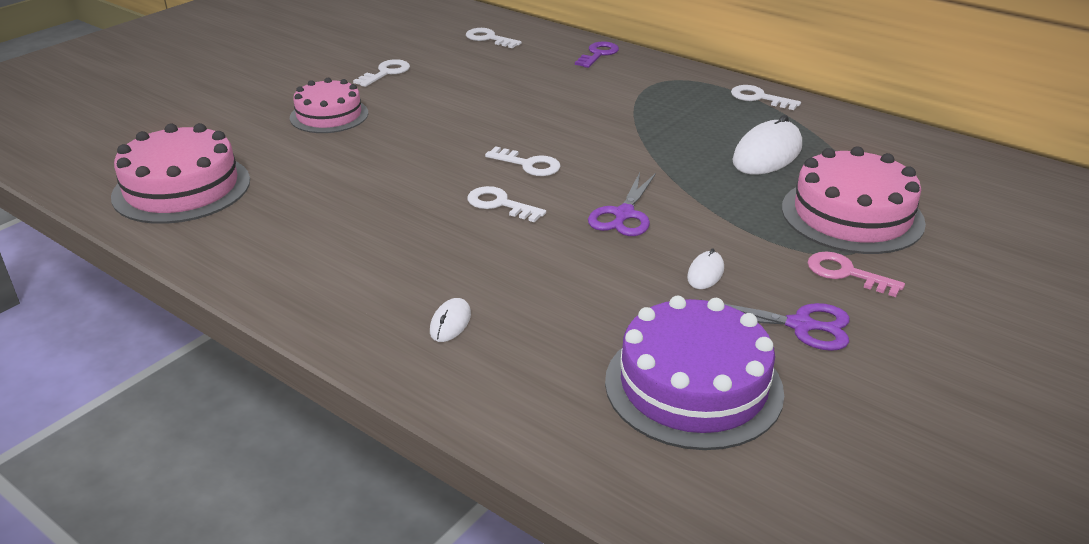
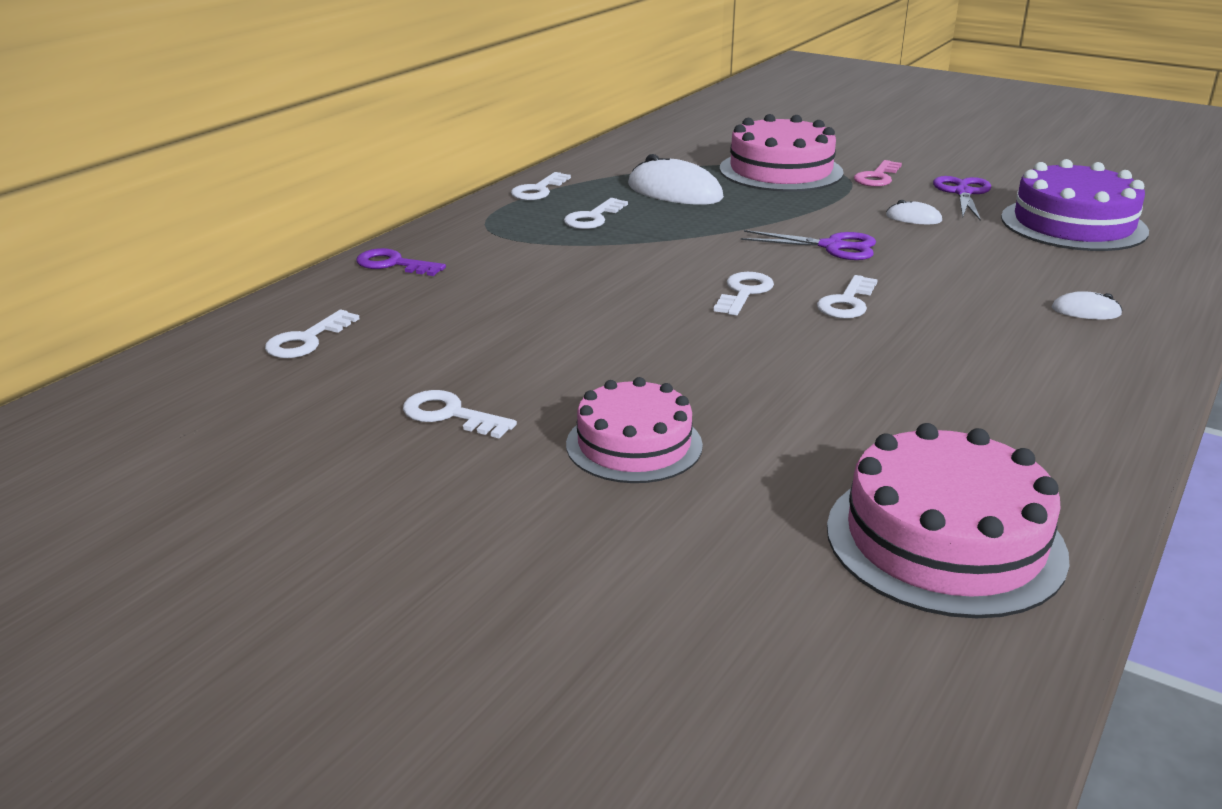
camera: 95 degrees left, 5 degrees down
none -> white key [564,198,628,229]

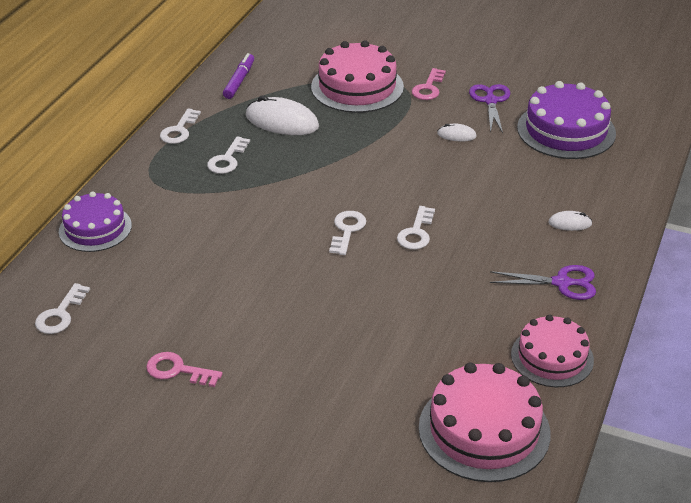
camera: 10 degrees left, 10 degrees up
purple key [356,248,446,276] -> purple cake [59,191,132,252]
white key [403,390,517,438] -> pink key [146,352,222,387]
pink cake [566,377,703,483] -> pink cake moved to [511,315,594,387]
purple scissors [741,230,876,260] -> purple scissors moved to [490,265,596,300]
none -> purple marker [223,53,254,99]

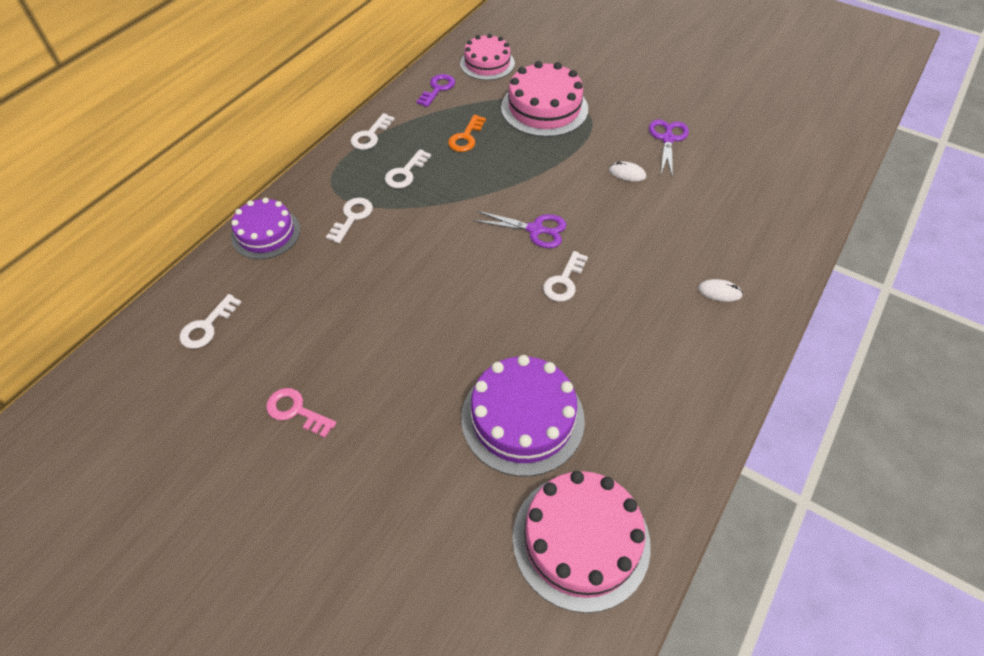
camera: 10 degrees right, 15 degrees up
purple marker [223,53,254,99] -> purple key [416,74,455,107]
white mouse [246,95,319,135] -> orange key [448,115,486,152]
white key [329,211,366,255] -> white key moved to [326,198,373,243]
pink key [412,68,446,100] -> none
purple scissors [490,265,596,300] -> purple scissors moved to [473,211,567,248]
pink cake [511,315,594,387] -> pink cake moved to [460,34,515,80]
purple cake [517,81,616,159] -> purple cake moved to [461,355,585,477]

